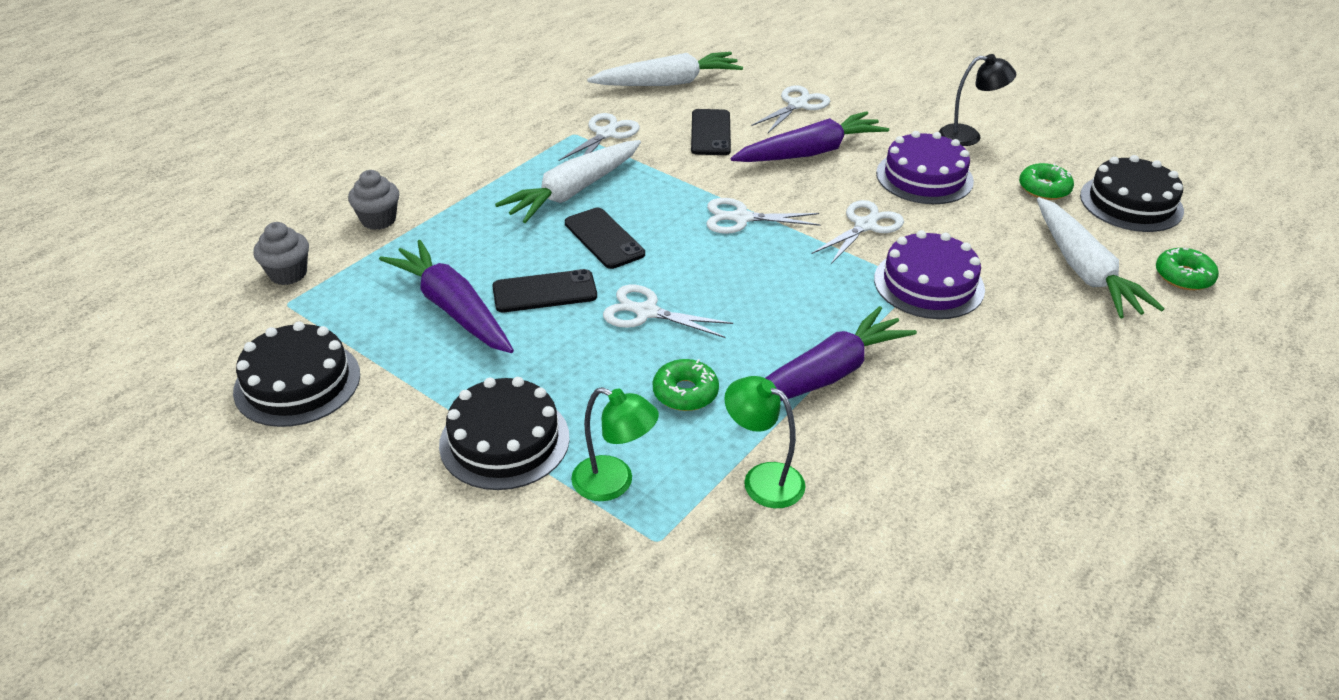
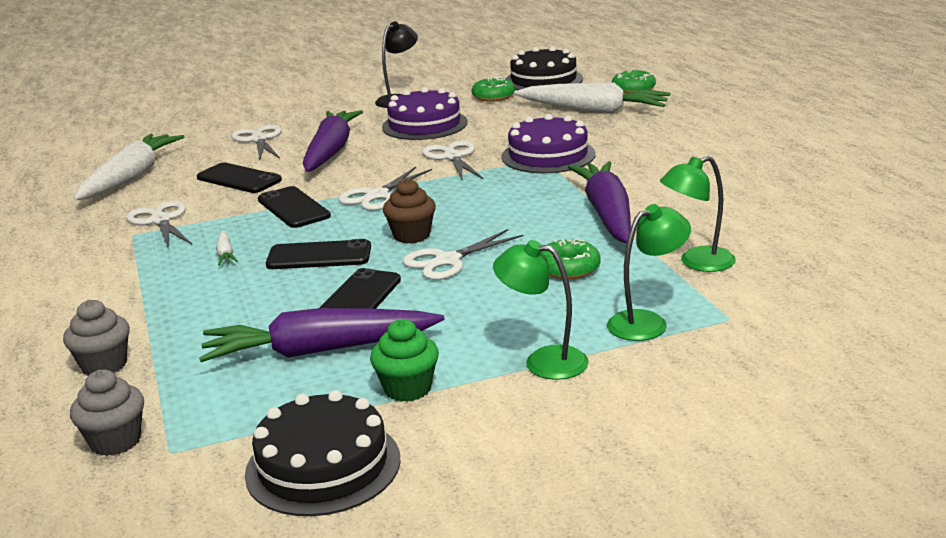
camera: 55 degrees left, 15 degrees down
black cake [439,377,570,490] -> green lamp [493,240,589,380]
white carrot [495,140,641,223] -> white carrot [216,230,238,266], size x0.40
none -> black phone [258,186,331,228]
none -> green cupcake [370,319,439,402]
none -> brown cupcake [383,178,436,244]

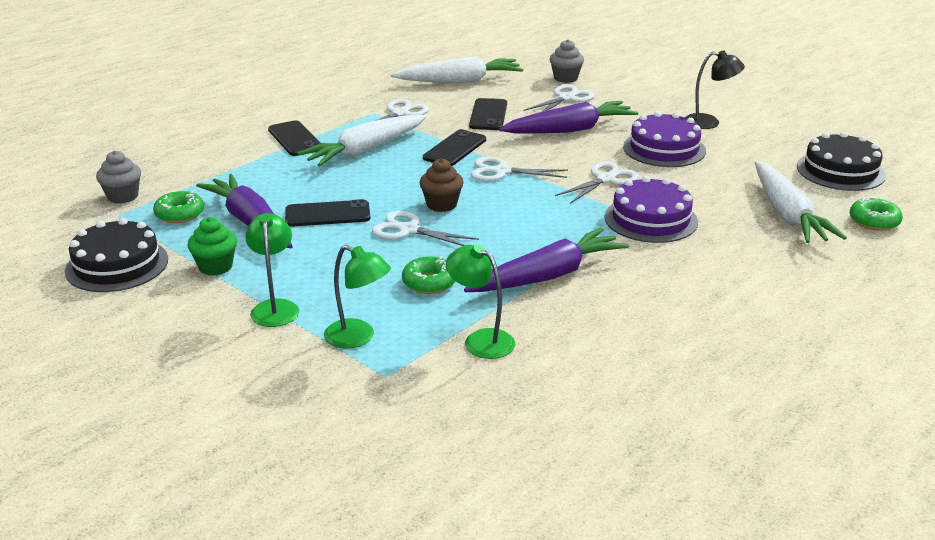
camera: 60 degrees right, 5 degrees up
grey cupcake [63,300,130,376] -> grey cupcake moved to [550,39,584,83]
white carrot [216,230,238,266] -> white carrot [297,114,426,166], size x2.49
black phone [266,239,371,269] -> black phone moved to [268,120,320,156]
green donut [472,77,515,102] -> green donut moved to [153,191,204,223]

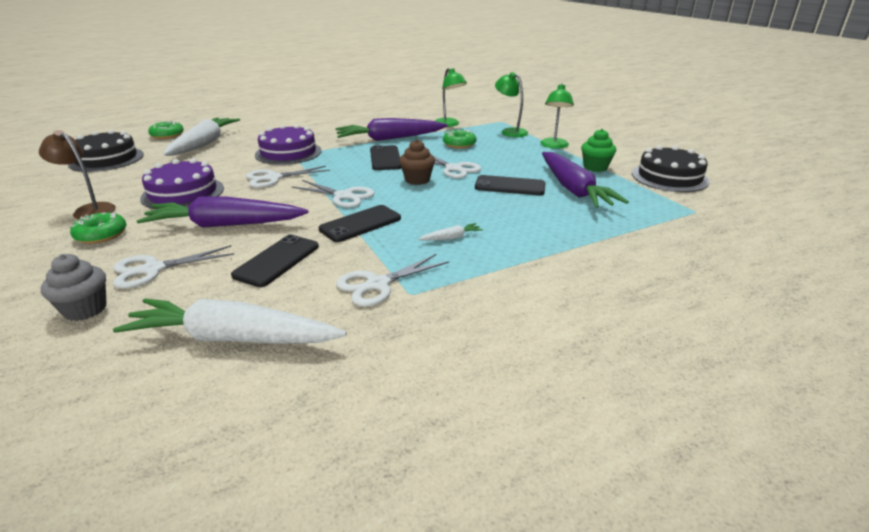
camera: 160 degrees left, 0 degrees up
grey cupcake [96,150,141,204] -> none
green donut [153,191,204,223] -> green donut moved to [70,212,126,244]
black phone [268,120,320,156] -> black phone moved to [370,145,401,170]
white carrot [297,114,426,166] -> white carrot [418,223,483,241], size x0.40
black lamp [685,50,745,129] -> brown lamp [39,130,116,219]

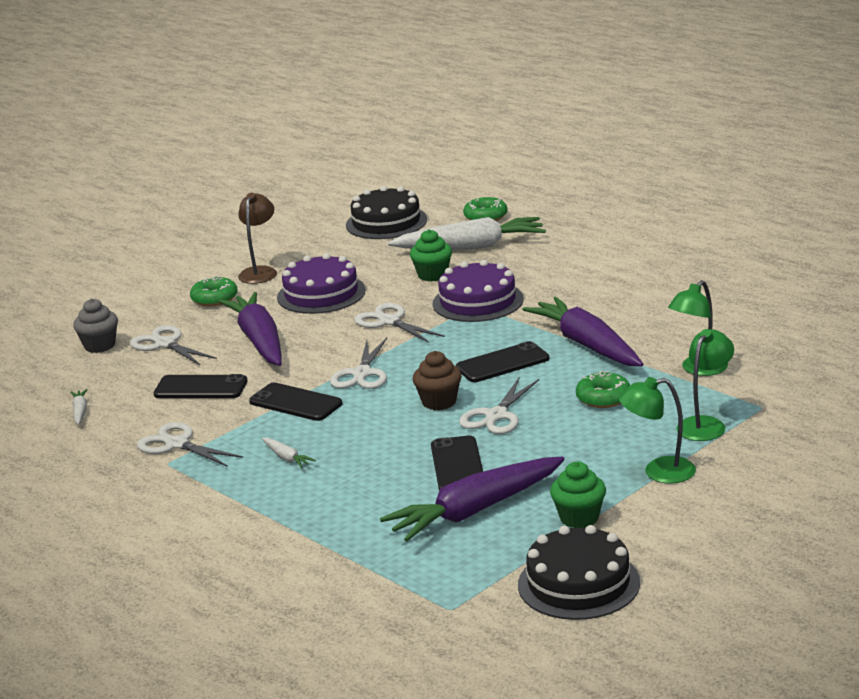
camera: 75 degrees right, 5 degrees down
white carrot [113,299,347,344] -> white carrot [70,389,88,425], size x0.40
none -> green cupcake [410,229,452,281]

